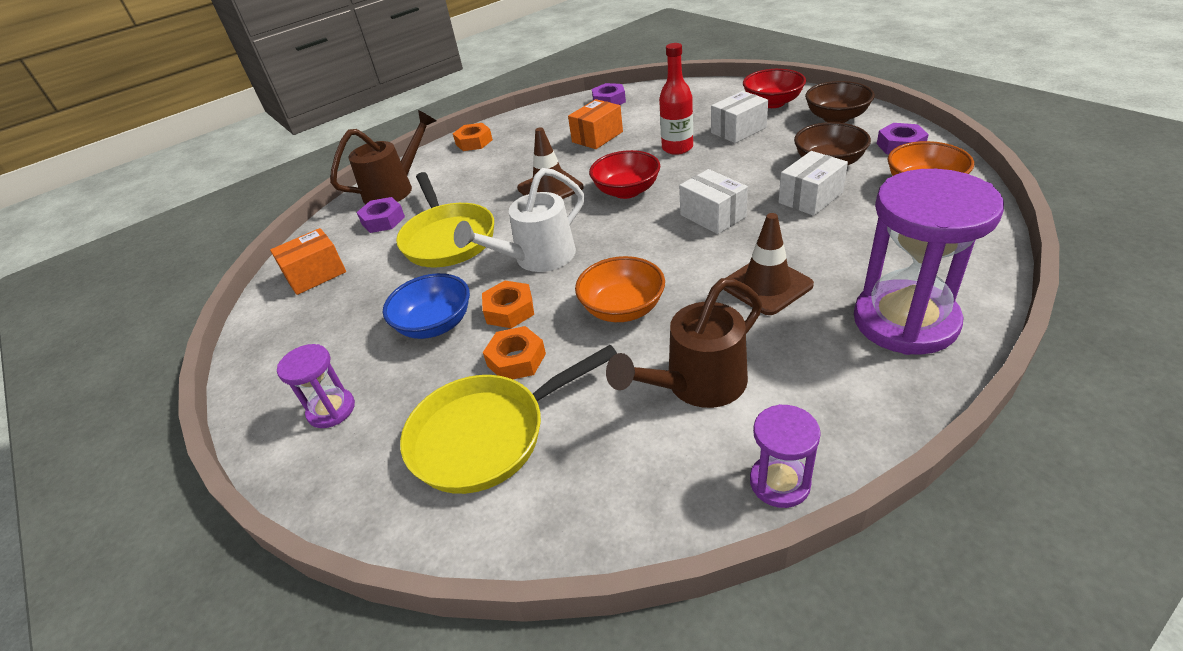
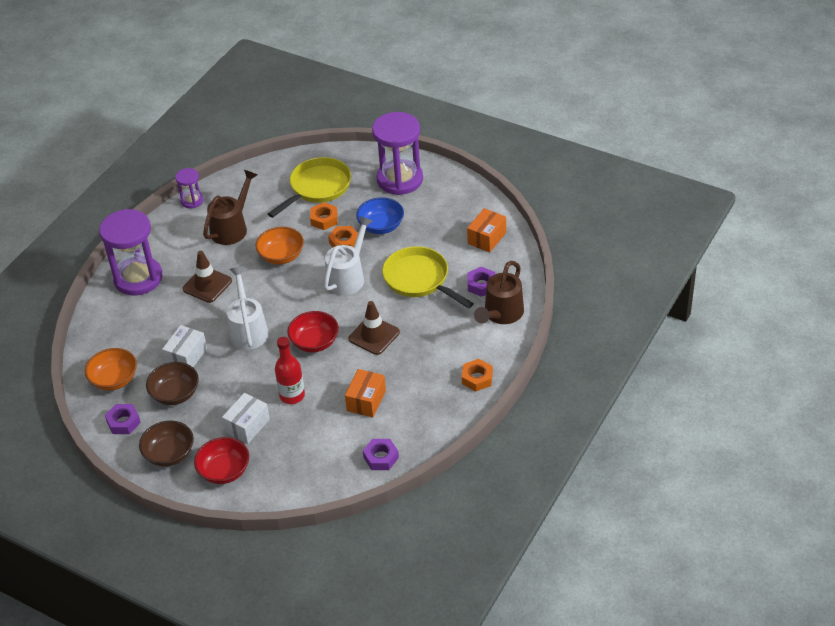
camera: 155 degrees right, 5 degrees up
purple hourglass [277,344,355,428] -> purple hourglass [372,112,423,195], size x2.03
white box [679,169,748,234] -> white watering can [227,266,269,350]

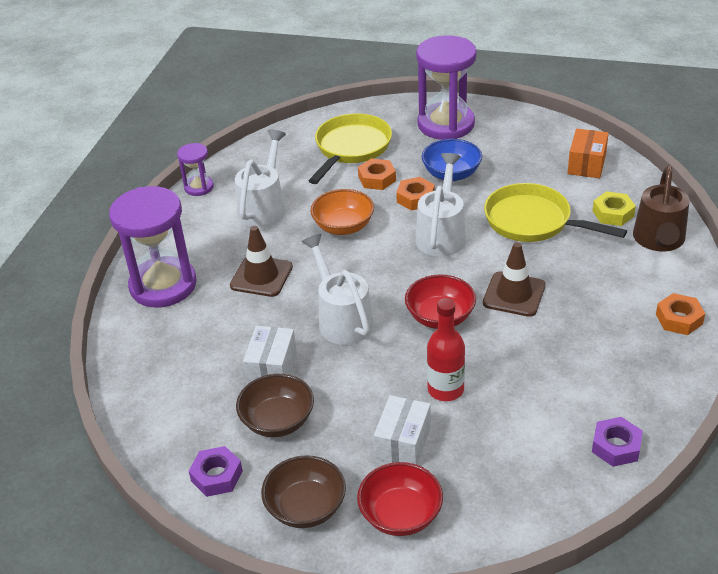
camera: 15 degrees left, 5 degrees down
orange bowl [85,348,137,391] -> none
brown watering can [203,170,257,245] -> white watering can [235,129,286,228]
orange box [345,369,386,417] -> none
purple nut [468,267,495,297] -> yellow nut [592,191,636,226]

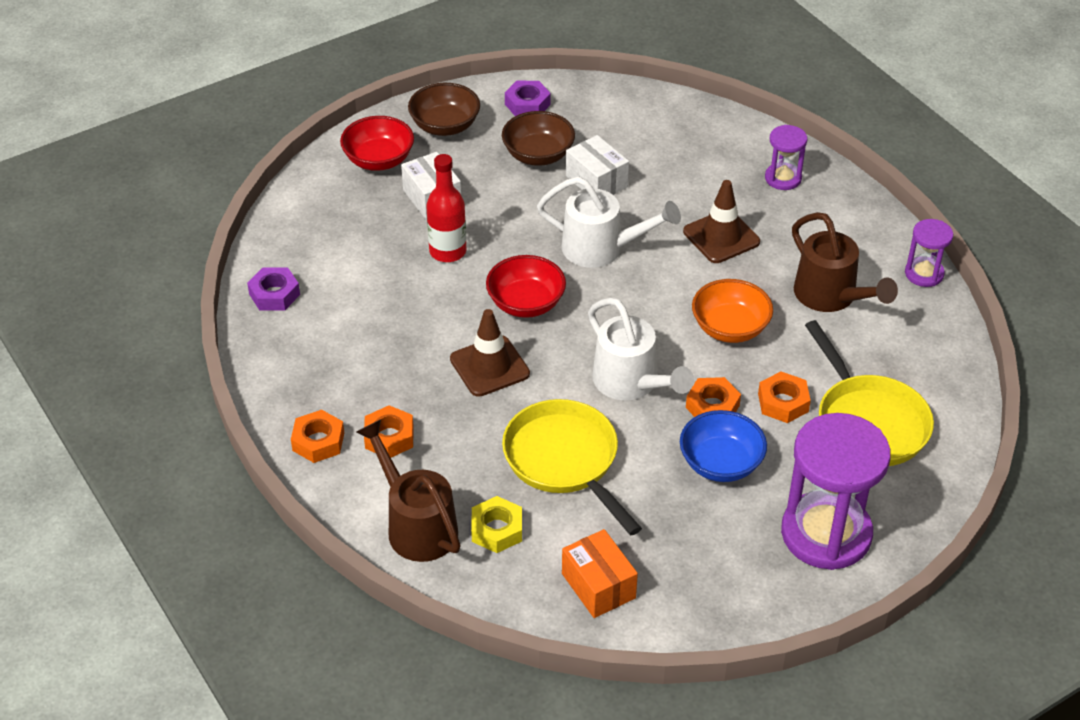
camera: 130 degrees right, 5 degrees up
purple hourglass [109,186,197,307] -> purple hourglass [765,125,808,190], size x0.49
white watering can [235,129,286,228] -> brown watering can [792,212,898,312]
yellow pan [484,183,627,242] -> yellow pan turned 105 degrees counterclockwise [502,399,642,536]
none -> orange nut [364,405,414,458]

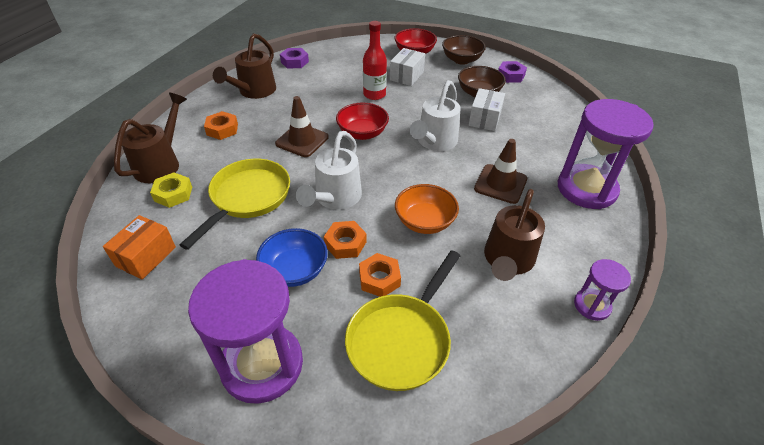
camera: 55 degrees right, 0 degrees up
orange nut [291,410,344,463] -> none
white watering can [537,176,681,268] -> white watering can turned 45 degrees clockwise [410,80,461,151]
purple hourglass [765,125,808,190] -> purple hourglass [558,99,654,209], size x2.03
none -> brown watering can [213,33,276,99]

